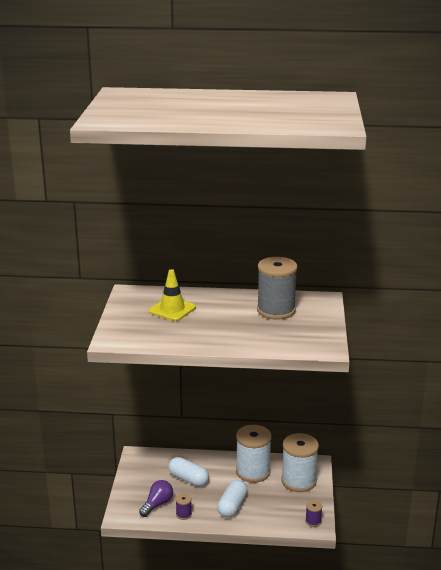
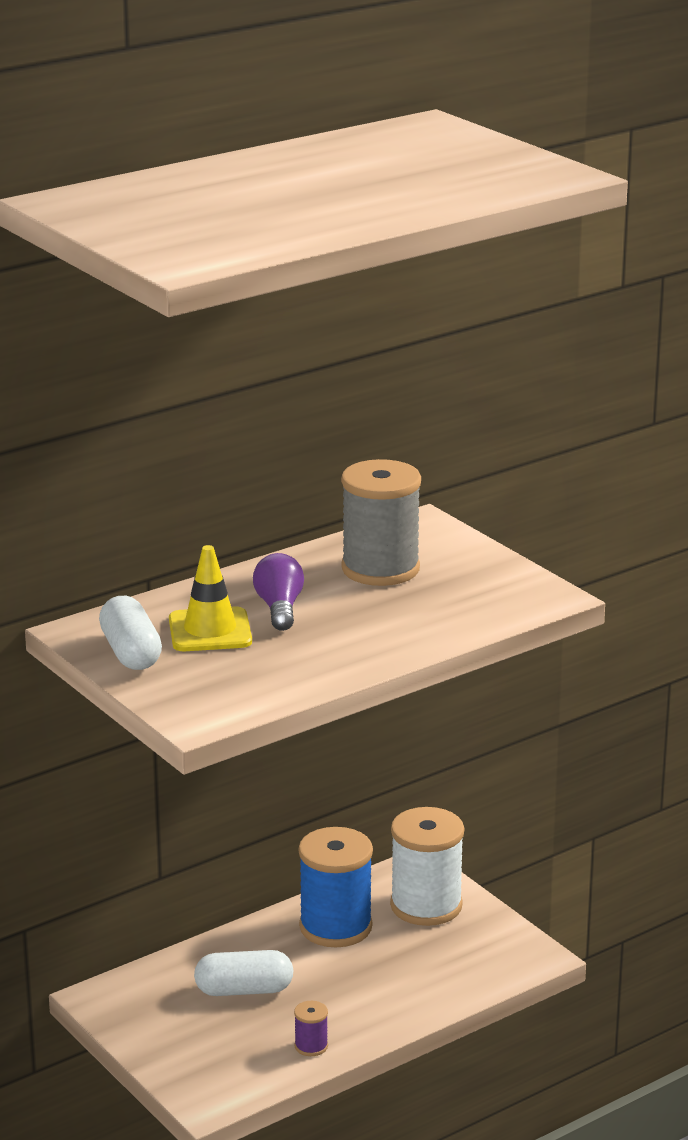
camera: 40 degrees left, 0 degrees up
purple light bulb [139,480,173,517] -> purple light bulb moved to [253,553,304,631]
white capsule [217,480,247,518] -> white capsule moved to [99,596,162,670]
white spool [236,425,272,483] -> blue spool [299,827,373,947]
purple spool [305,500,322,527] -> none

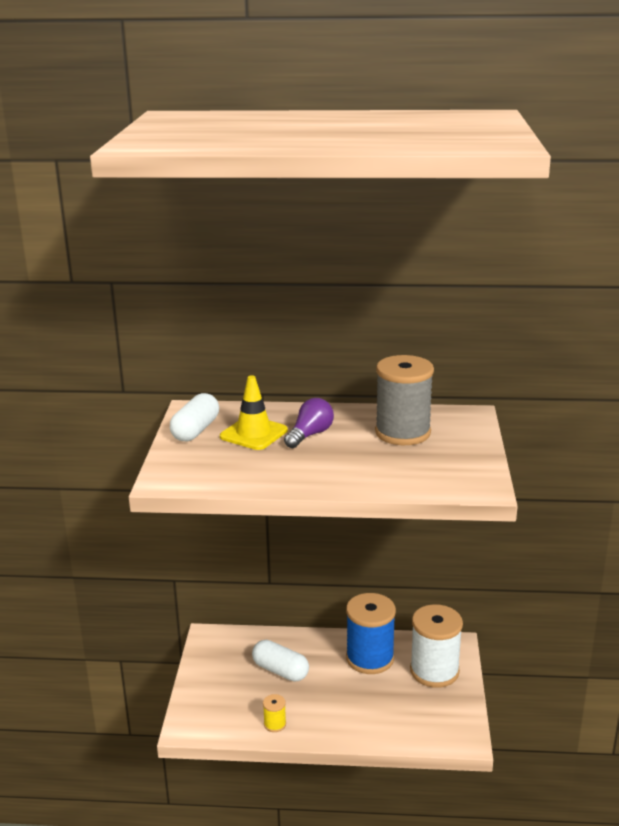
camera: 40 degrees right, 0 degrees up
purple spool [294,1001,328,1056] -> yellow spool [263,694,286,732]

